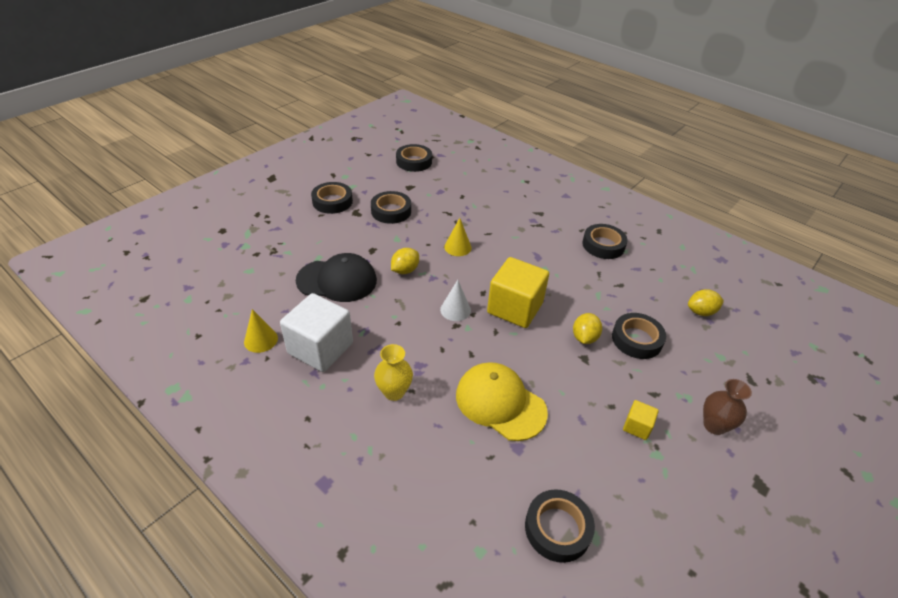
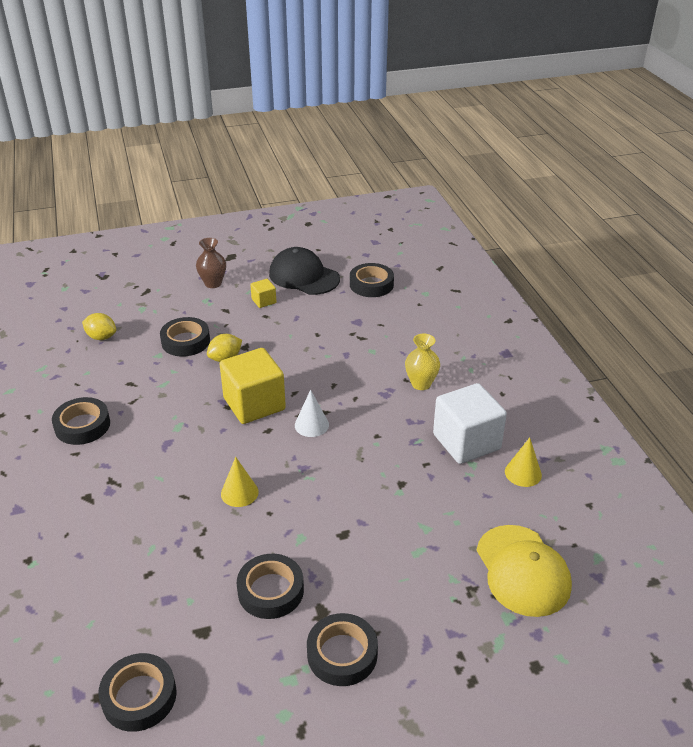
camera: 145 degrees left, 5 degrees down
black cap [296,253,377,302] -> black cap moved to [269,247,340,295]
yellow lemon [391,248,419,274] -> none
yellow cap [456,362,548,441] -> yellow cap moved to [476,525,572,617]

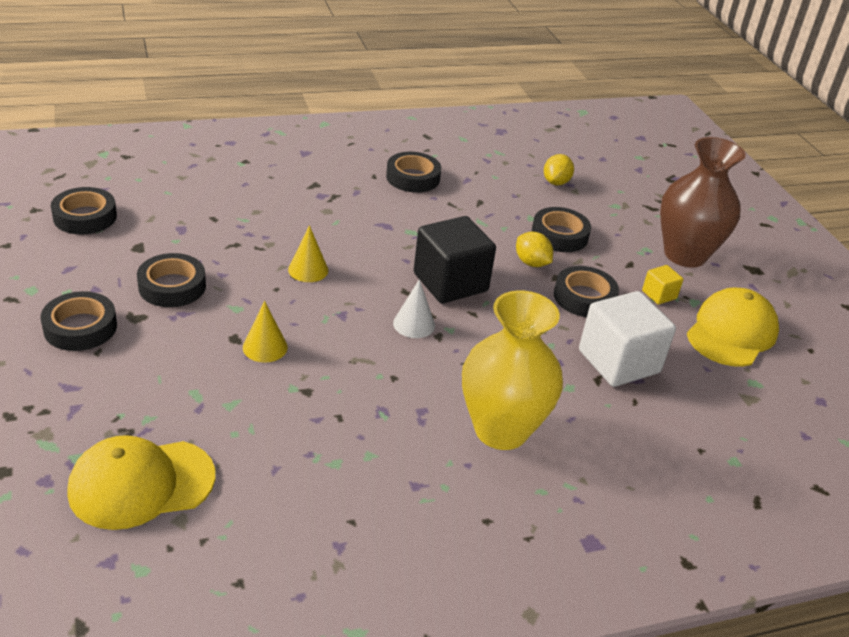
camera: 85 degrees right, 0 degrees up
brown vase [196,238,226,288] -> brown vase [660,137,746,268], size x1.94
yellow cube [220,348,286,424] -> black cube [414,216,496,303]
black cap [269,247,340,295] -> yellow cap [687,287,779,367]
black tape [350,263,394,297] -> black tape moved to [554,266,619,317]
yellow vase [405,334,440,390] -> yellow vase [462,290,563,450], size x1.94
white cube [433,383,507,464] -> white cube moved to [579,291,676,387]
yellow cone [505,438,542,487] -> yellow cone moved to [243,301,288,363]

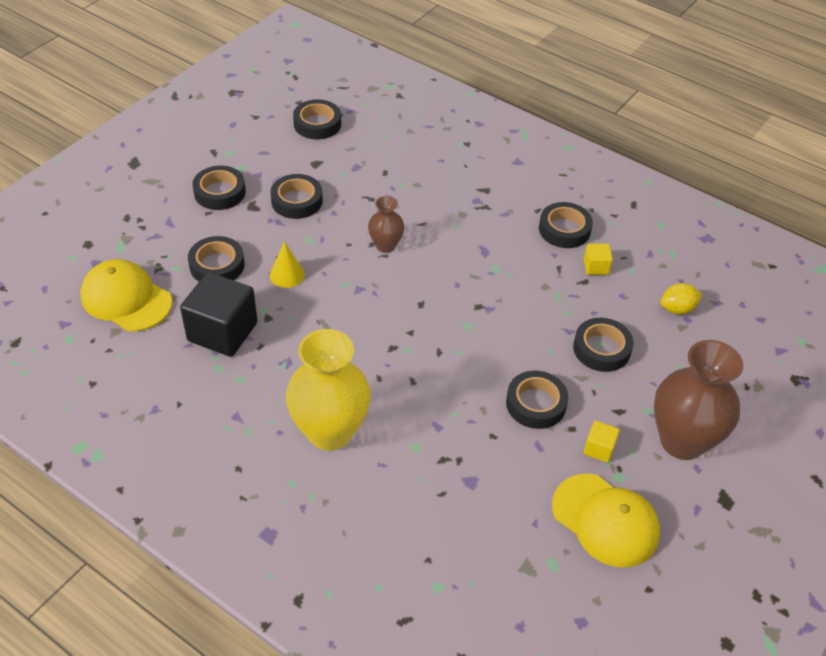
camera: 55 degrees right, 10 degrees up
yellow cone [288,225,328,282] -> brown vase [368,196,404,253]
white cone [393,279,435,338] -> none
black cube [414,216,496,303] -> black cube moved to [180,272,258,357]
yellow lemon [516,232,553,267] -> none
white cube [579,291,676,387] -> none
yellow cap [687,287,779,367] -> yellow cap turned 45 degrees clockwise [552,474,660,568]
none -> black tape [188,236,245,281]
none -> yellow cube [584,244,613,275]

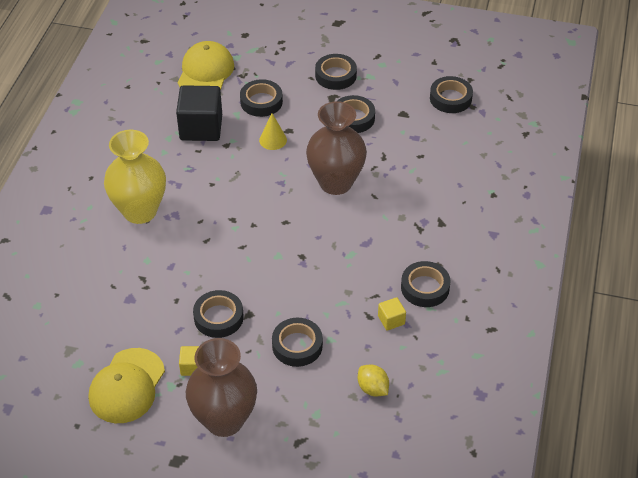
camera: 70 degrees right, 0 degrees up
brown vase [368,196,404,253] -> brown vase [306,101,367,195], size x1.94

